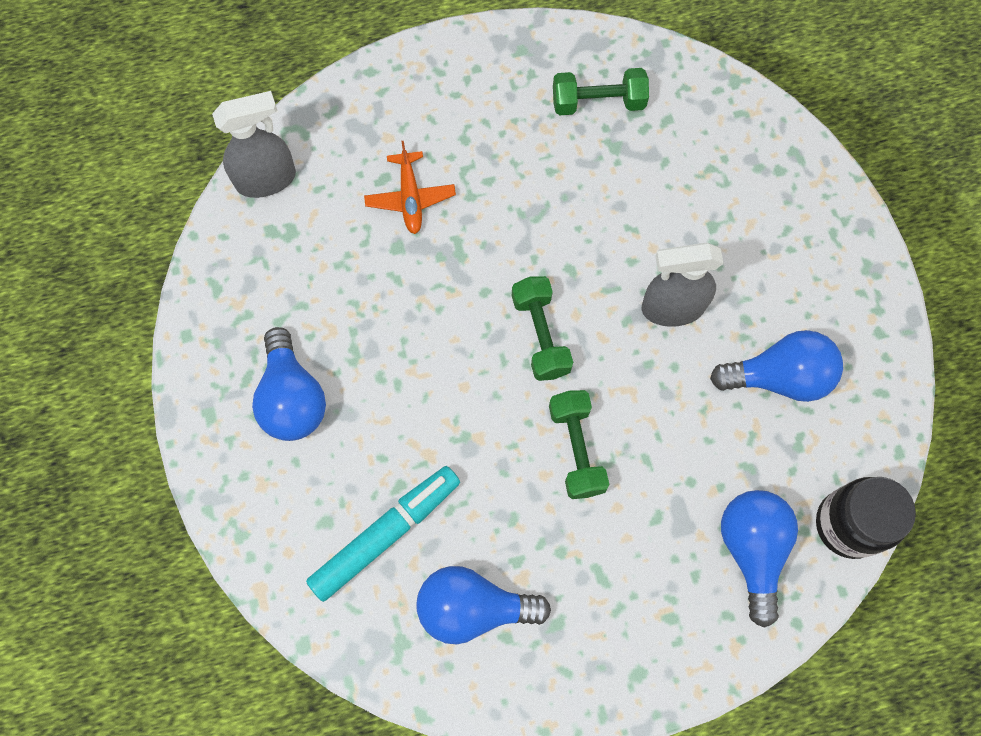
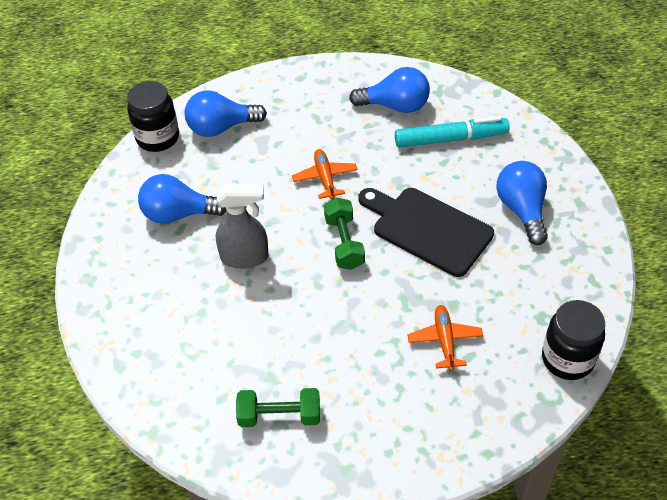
camera: 175 degrees left, 20 degrees down
grey spray bottle [212,91,296,198] -> black jar [542,300,605,380]
turquoise marker [306,466,460,602] -> turquoise marker turned 150 degrees counterclockwise [395,116,510,148]
green dumbbell [549,390,609,499] -> orange plane [292,149,358,200]
blue light bulb [721,490,798,628] -> blue light bulb turned 75 degrees clockwise [185,90,267,137]
none -> black cutting board [359,188,494,277]

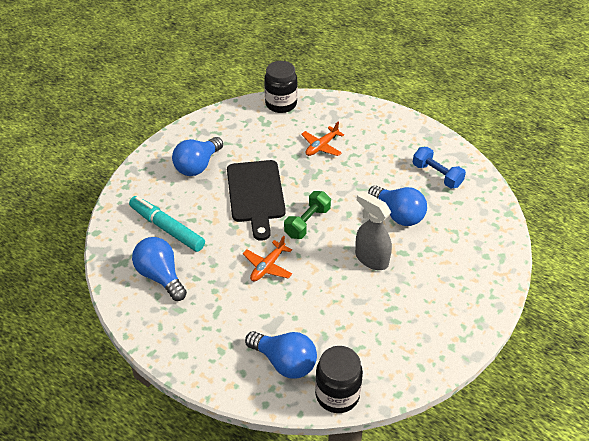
camera: 135 degrees left, 5 degrees down
blue light bulb [138,174,227,224] -> blue light bulb moved to [368,186,427,226]
green dumbbell [236,388,320,427] -> blue dumbbell [413,147,466,188]

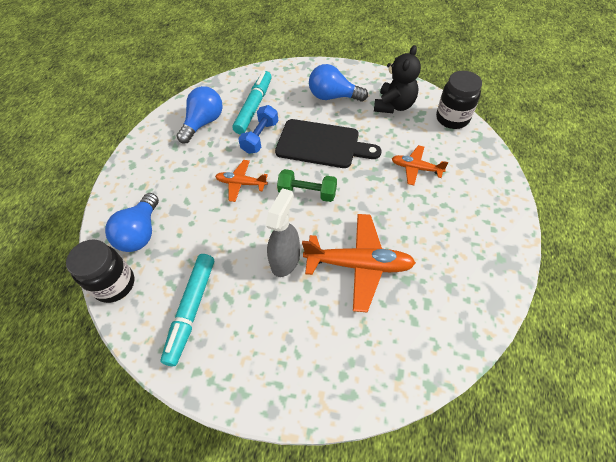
camera: 70 degrees right, 10 degrees up
black cutting board [227,160,286,241] -> black cutting board turned 135 degrees counterclockwise [275,119,381,168]
blue light bulb [368,186,427,226] -> orange plane [302,214,416,313]
blue dumbbell [413,147,466,188] -> blue dumbbell moved to [238,105,278,154]
none -> turquoise marker [160,254,214,366]
none -> black teddy bear [374,45,421,113]

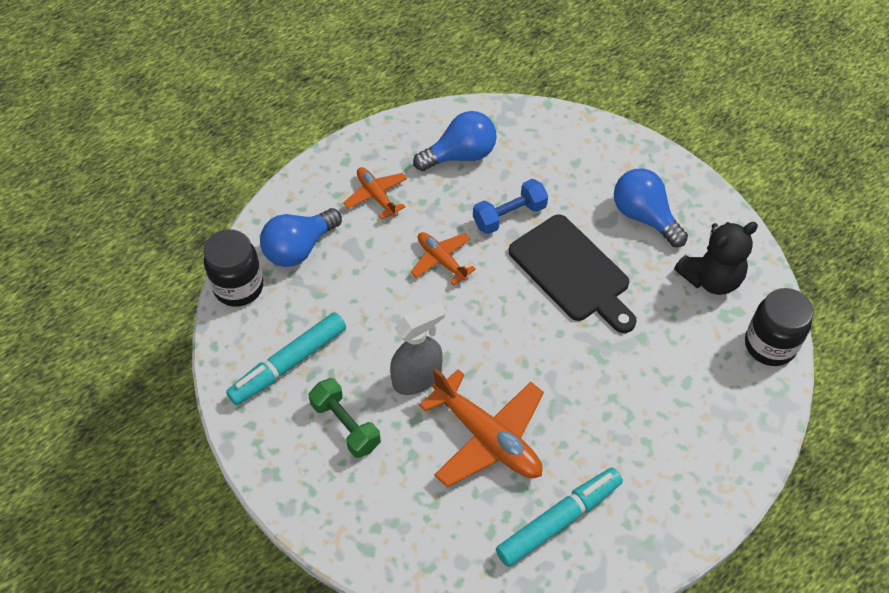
camera: 35 degrees right, 0 degrees up
turquoise marker [232,71,272,134] -> turquoise marker moved to [496,468,623,567]
green dumbbell [277,169,337,202] -> green dumbbell moved to [309,378,381,458]
orange plane [392,145,448,185] -> orange plane moved to [343,167,407,220]

